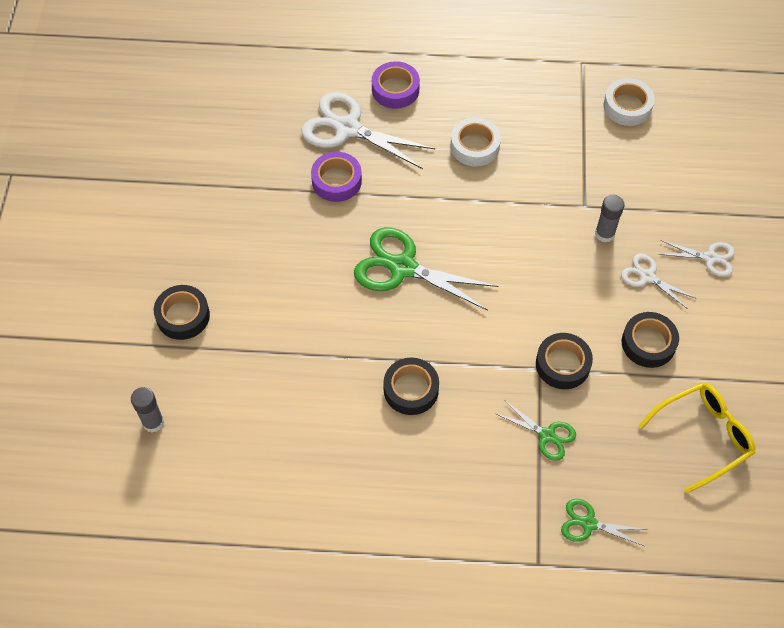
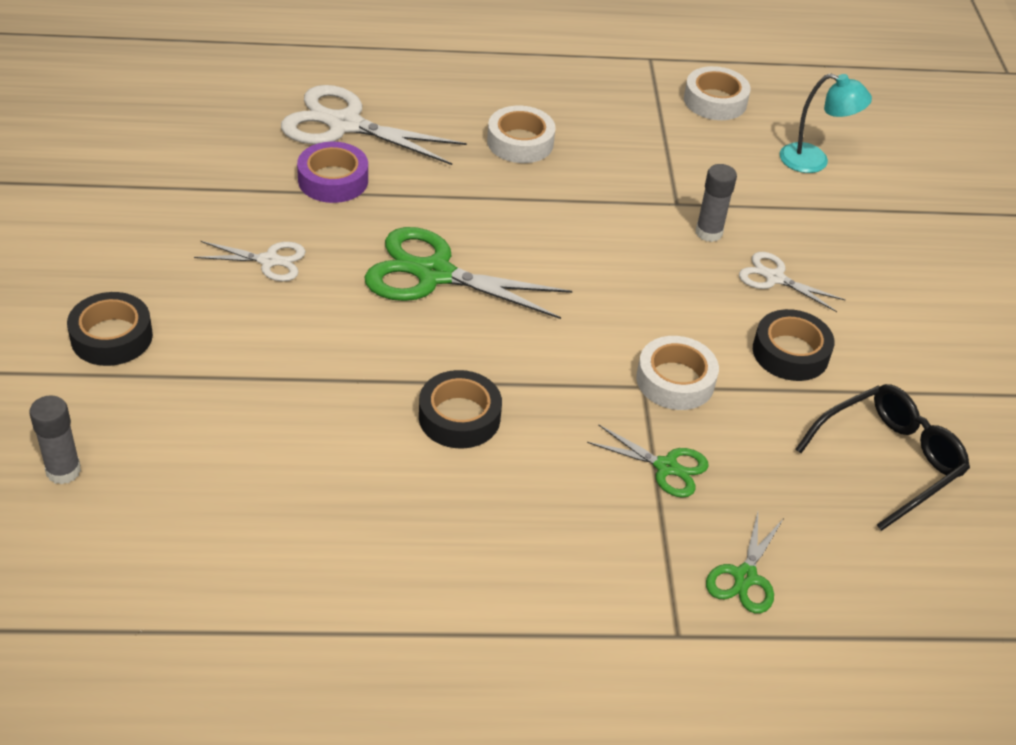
camera: 10 degrees left, 15 degrees down
purple tape [372,61,420,109] -> none
black tape [536,333,593,389] -> white tape [636,336,719,410]
green scissors [561,499,648,546] -> green scissors turned 75 degrees counterclockwise [706,512,784,613]
yellow glasses [638,382,755,493] -> black glasses [796,384,970,531]
white scissors [658,240,735,277] -> white scissors moved to [194,241,306,282]
none -> turquoise lamp [780,73,872,173]

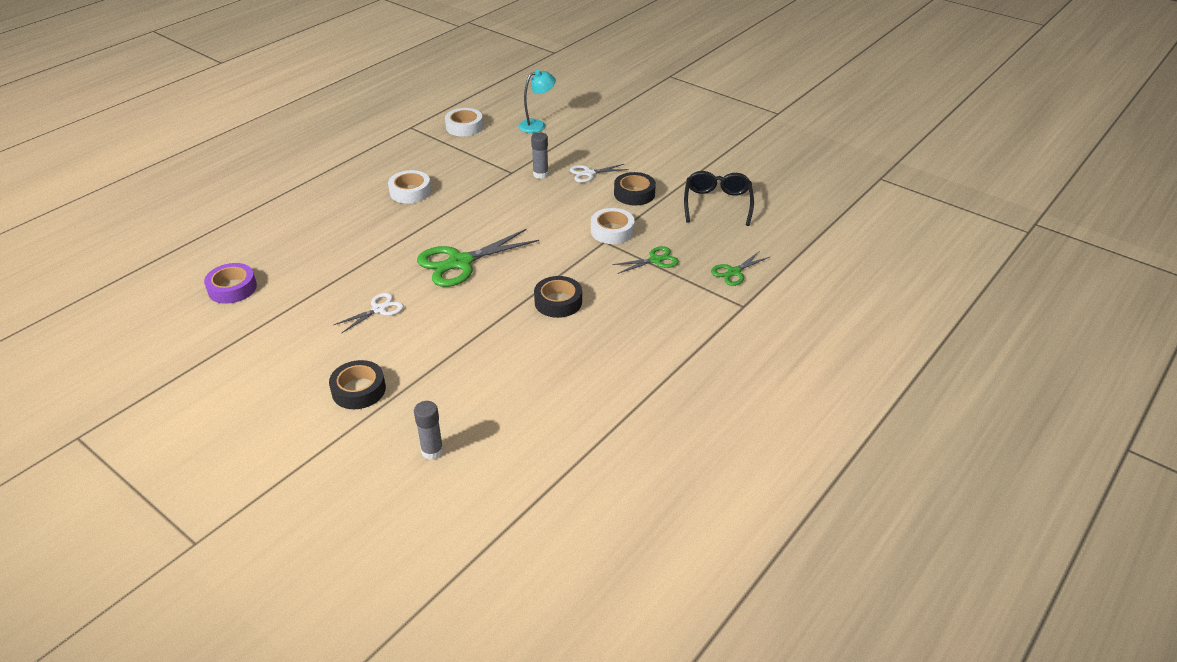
camera: 45 degrees left, 5 degrees down
white scissors [281,85,467,165] -> none
purple tape [297,142,368,203] -> purple tape moved to [204,263,257,304]
green scissors [706,512,784,613] -> green scissors turned 75 degrees clockwise [711,252,769,286]

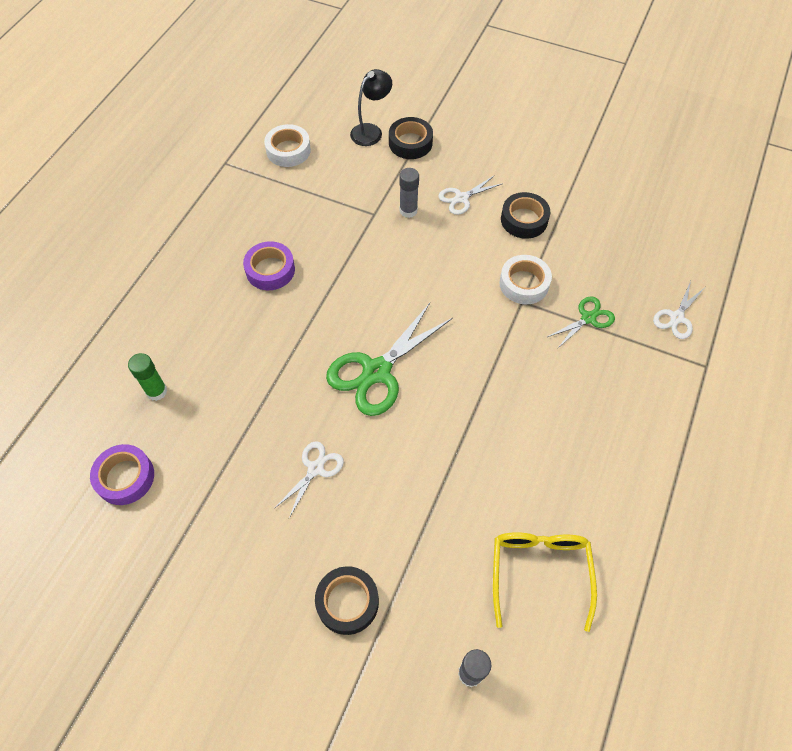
camera: 15 degrees left, 20 degrees up
white tape [388,170,431,203] -> purple tape [243,241,295,290]
turquoise lamp [518,70,556,133] -> black lamp [350,69,392,146]
black tape [534,276,582,318] -> black tape moved to [389,117,433,159]
black glasses [684,171,754,226] -> none
green scissors [711,252,769,286] -> white scissors [653,281,704,339]
none -> green glue stick [128,353,167,401]
none -> yellow glasses [493,532,597,632]

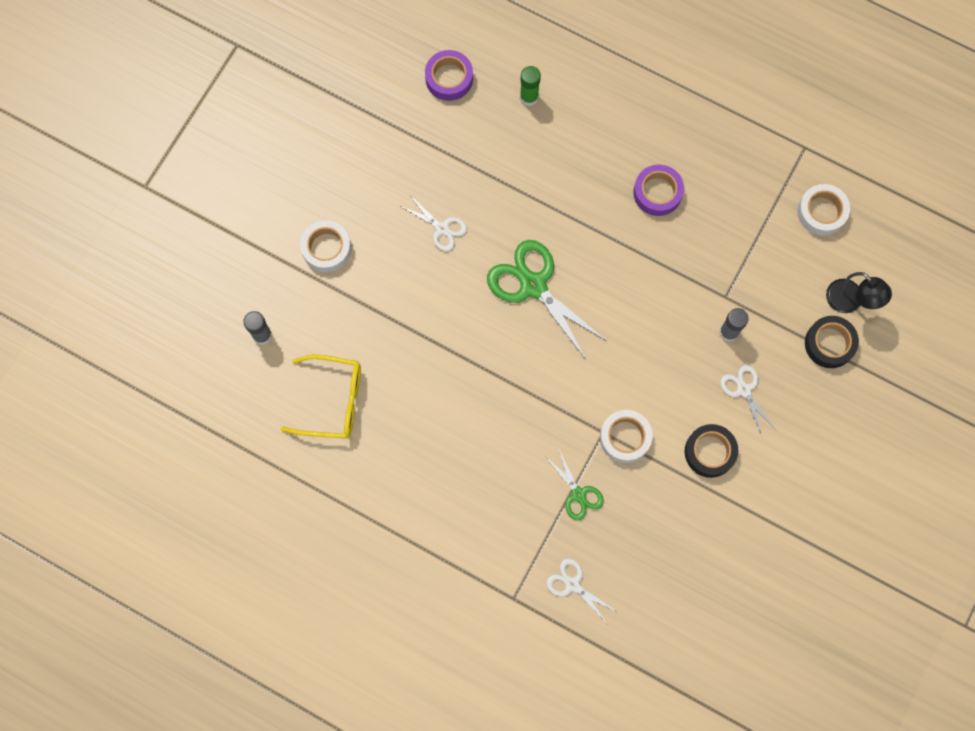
camera: 95 degrees right, 15 degrees up
black tape [315,566,379,635] -> white tape [300,220,351,272]

